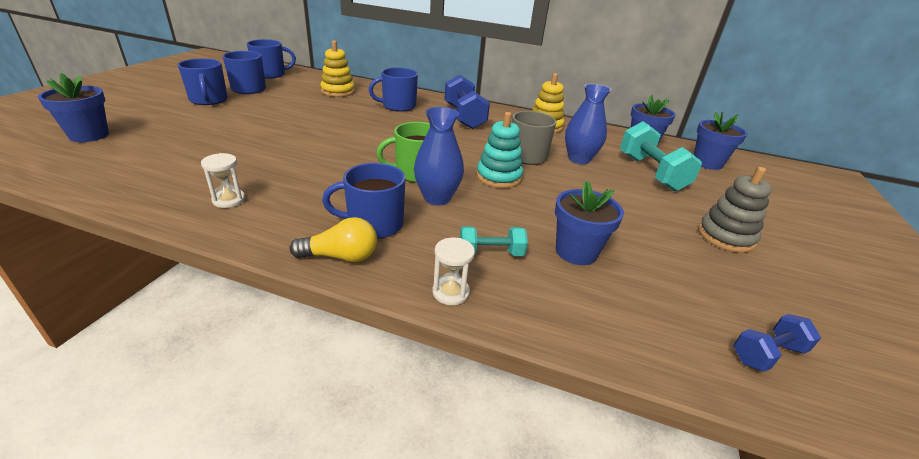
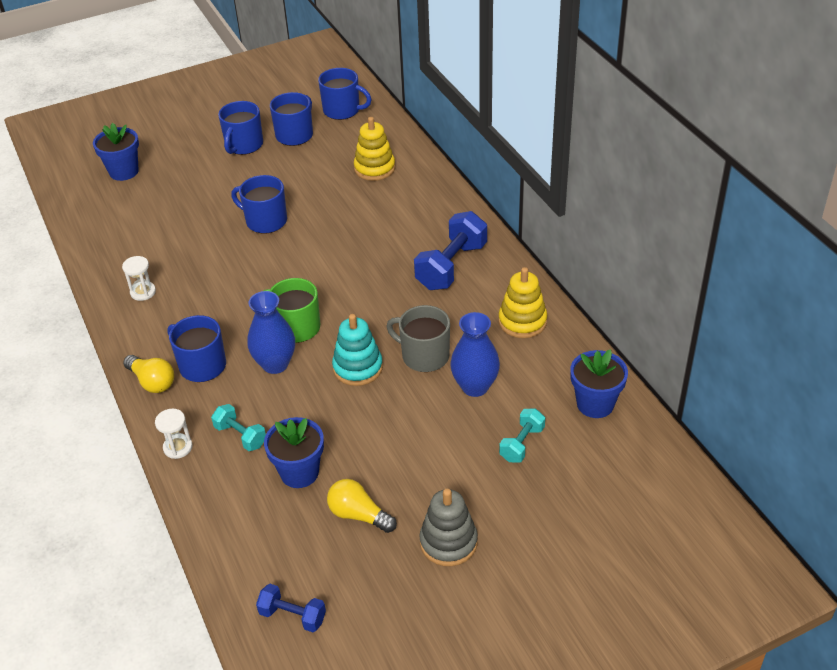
camera: 50 degrees right, 10 degrees up
blue mug [369,67,418,112] -> blue mug moved to [231,175,287,233]
turquoise dumbbell [620,121,702,191] -> turquoise dumbbell [499,409,545,463], size x0.56
blue flower pot [694,112,748,170] -> none
none -> yellow light bulb [327,479,397,533]

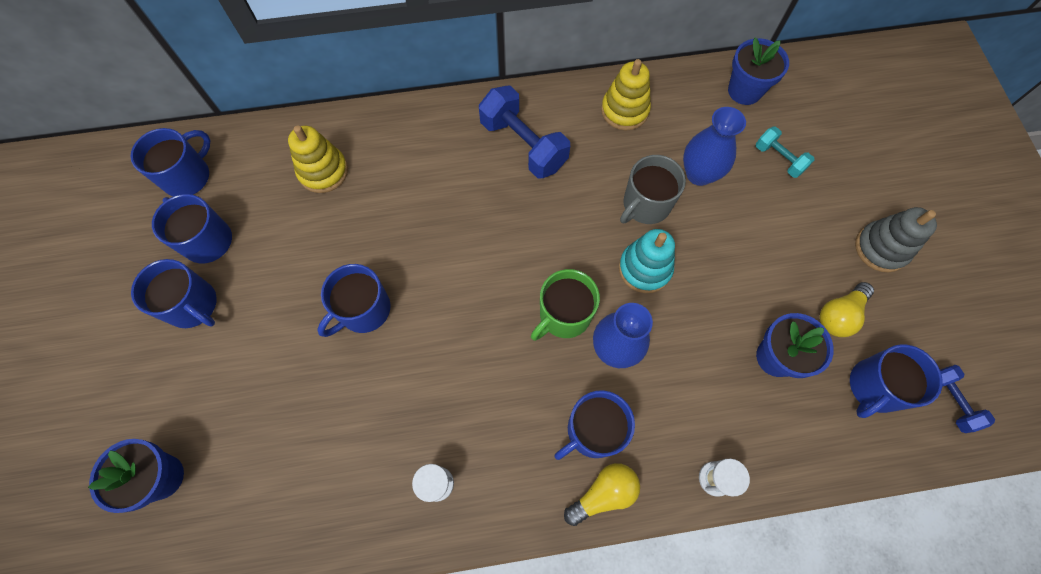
camera: 75 degrees left, 25 degrees up
turquoise dumbbell [211,404,266,451] -> none
blue dumbbell [256,584,326,632] -> blue dumbbell turned 60 degrees counterclockwise [940,365,995,433]
none -> blue mug [850,344,943,418]

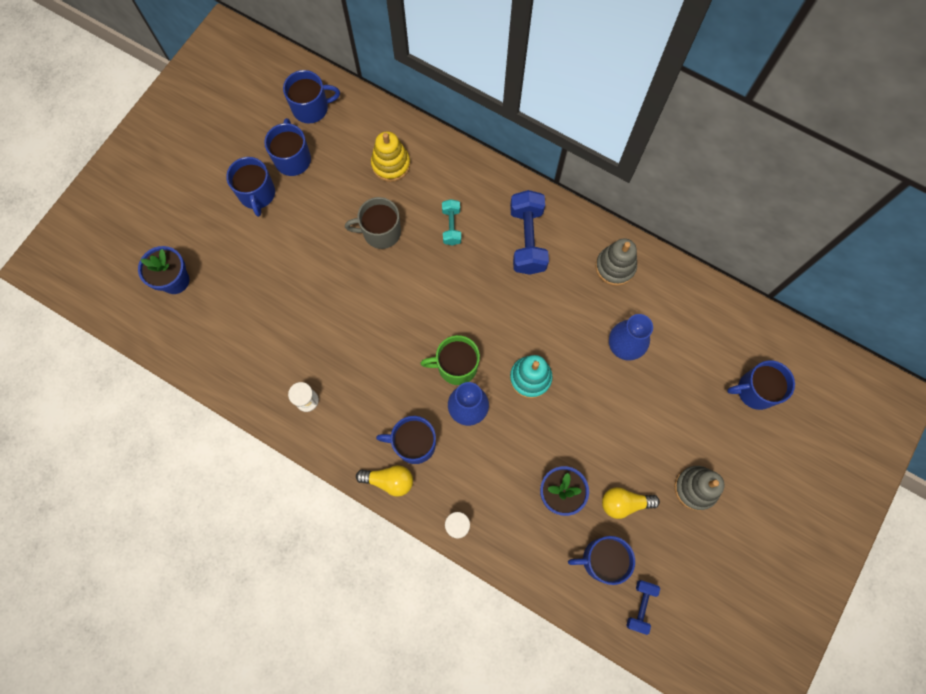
camera: 40 degrees right, 5 degrees up
blue mug [318,264,391,337] -> blue mug moved to [727,360,795,410]
yellow stacking toy [601,59,651,130] -> grey stacking toy [596,238,637,286]
grey mug [620,155,686,224] -> grey mug moved to [345,197,401,249]
blue flower pot [728,38,789,105] -> none
turquoise dumbbell [756,126,814,178] -> turquoise dumbbell moved to [442,199,461,245]

